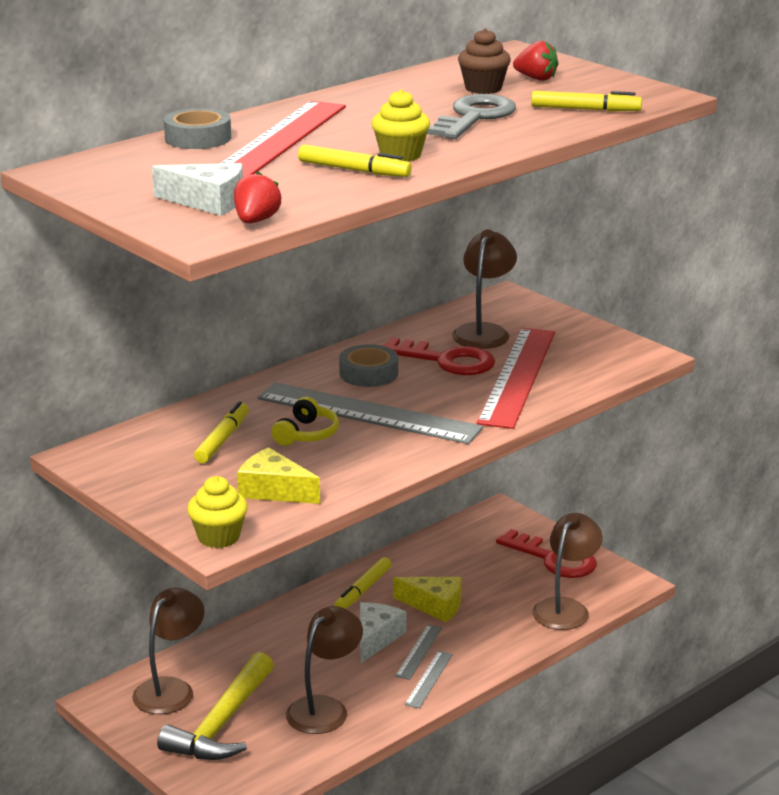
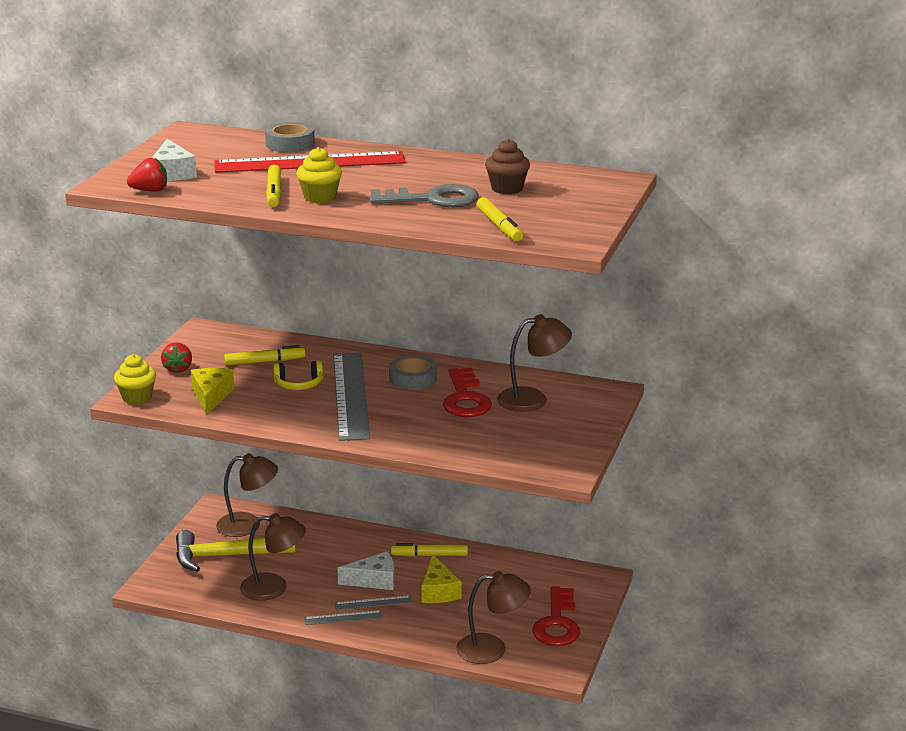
camera: 60 degrees right, 0 degrees up
red ruler [477,328,555,429] -> none
red strawberry [513,41,558,81] -> red strawberry moved to [161,342,192,373]

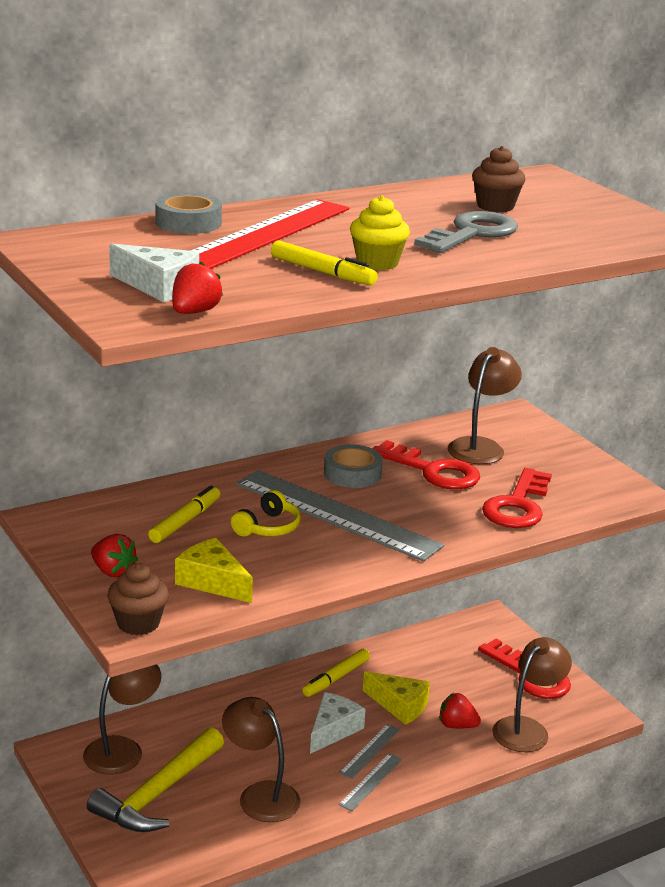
camera: 50 degrees left, 0 degrees up
yellow cupcake [114,354,156,405] -> brown cupcake [107,563,169,635]
brown lamp [240,513,306,601] -> brown lamp turned 90 degrees counterclockwise [222,697,300,822]
yellow marker [477,197,523,241] -> none
none -> red strawberry [440,693,481,728]
none -> red key [482,468,552,528]

